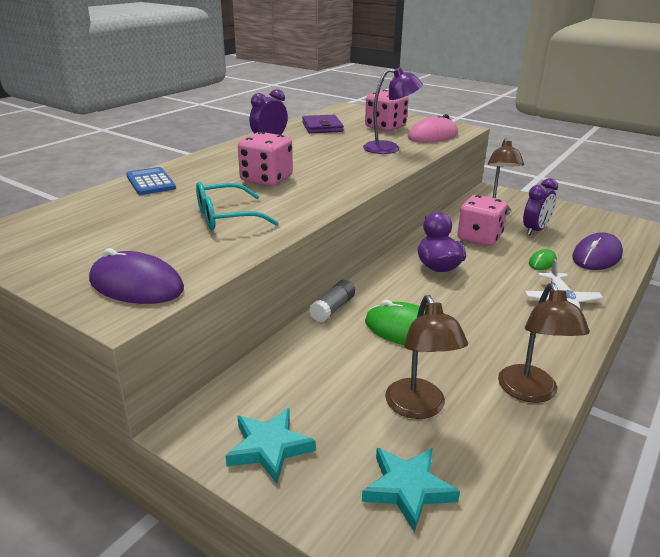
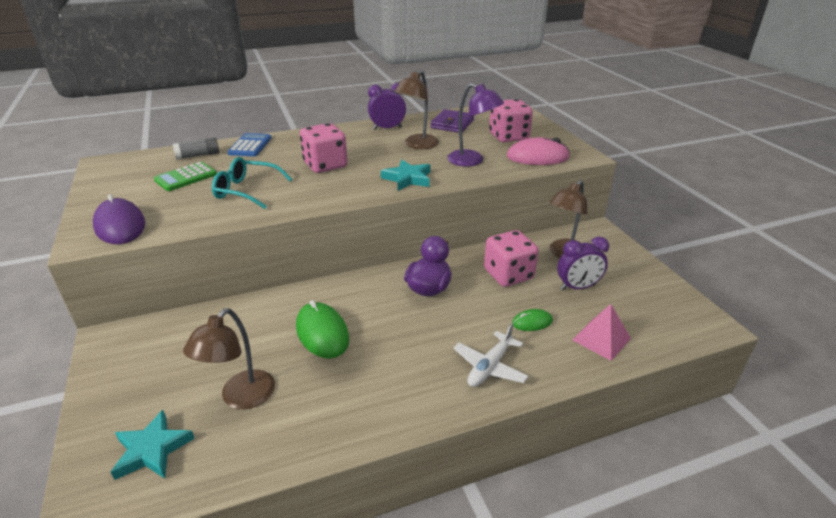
camera: 35 degrees right, 5 degrees up
turquoise star [226,408,316,483] -> turquoise star moved to [381,160,431,191]
grey glue stick [309,280,355,322] -> grey glue stick moved to [173,137,219,160]
brown lamp [498,282,590,403] -> brown lamp moved to [394,70,439,149]
purple mouse [572,232,623,270] -> pink pyramid [573,304,631,361]
none -> green calculator [154,162,217,191]

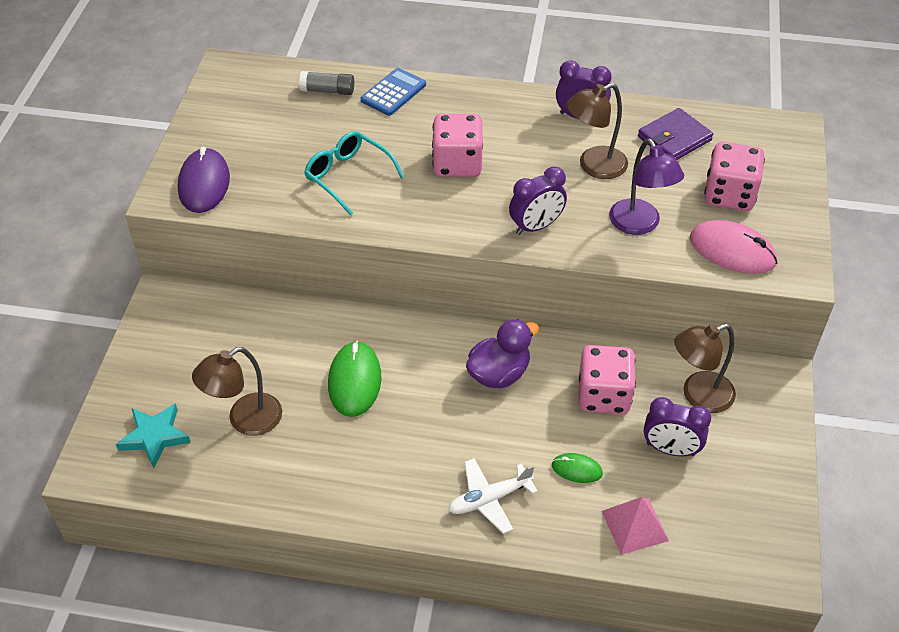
camera: 30 degrees right, 15 degrees up
green calculator [154,162,217,191] -> none
turquoise star [381,160,431,191] -> purple clock [509,167,567,235]

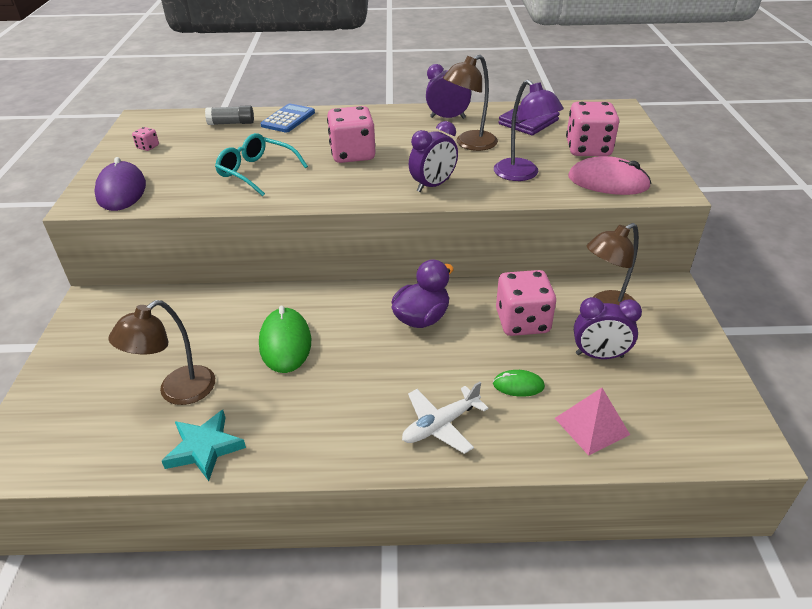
camera: 10 degrees left, 10 degrees down
turquoise star [116,403,191,468] -> turquoise star moved to [162,410,246,481]
none -> pink dice [132,127,159,151]

